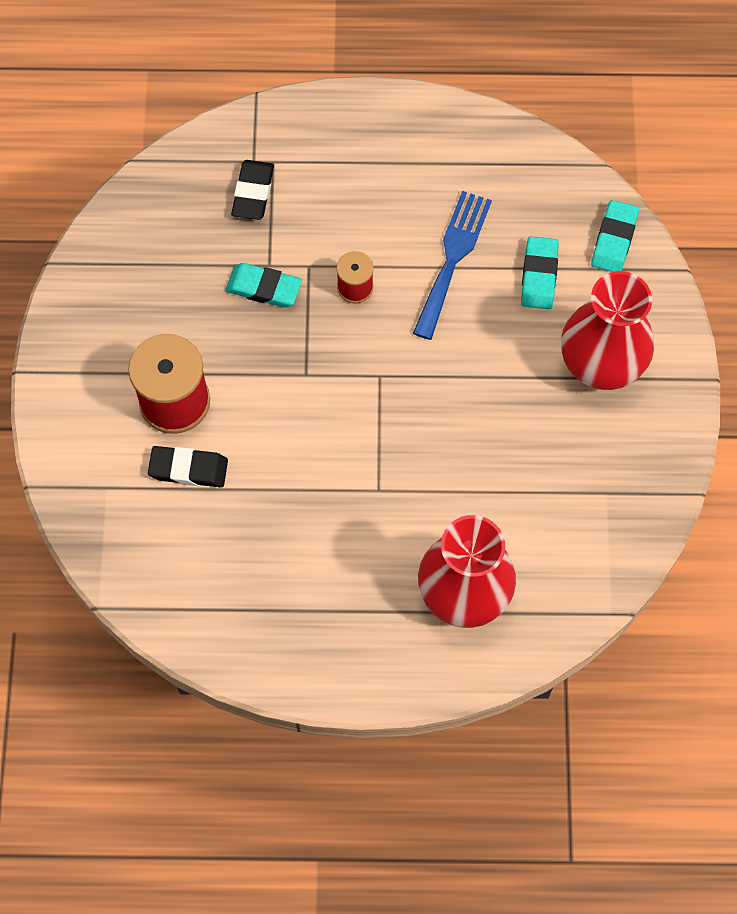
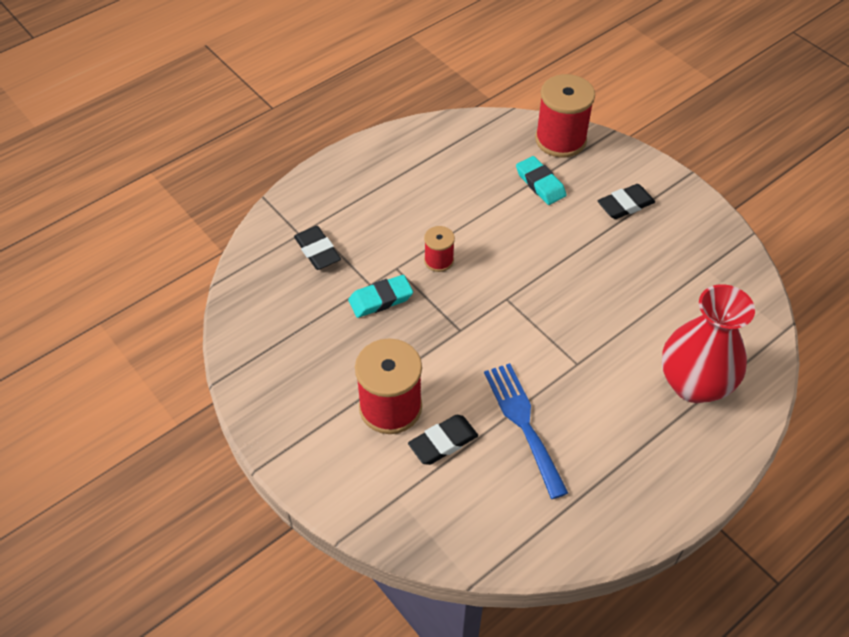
camera: 40 degrees left, 15 degrees down
blue fork [413,191,492,340] -> blue fork moved to [484,363,568,499]
red vase [561,271,654,390] -> black eraser [597,184,655,219]
turquoise eraser [591,200,639,272] -> red spool [535,74,595,158]

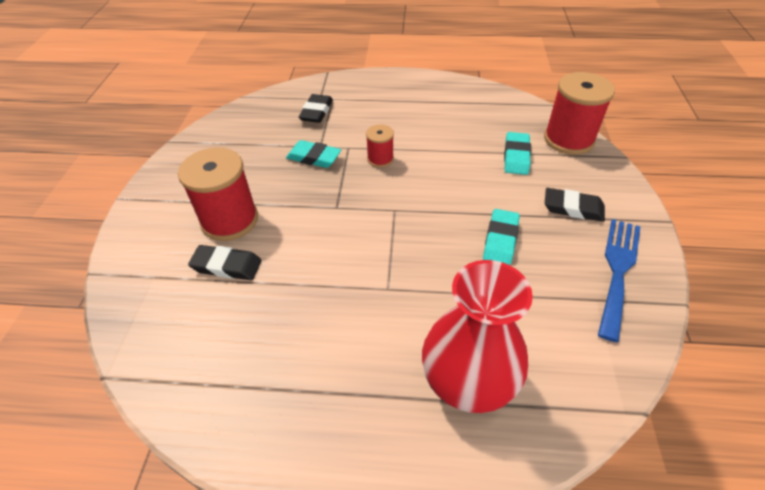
camera: 45 degrees right, 5 degrees down
blue fork [484,363,568,499] -> blue fork moved to [598,219,641,342]
none -> turquoise eraser [483,209,520,265]

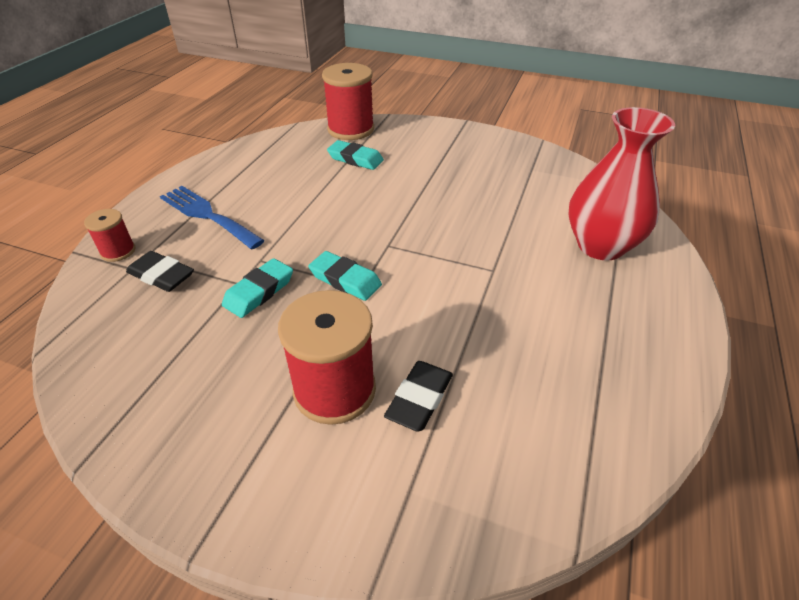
camera: 75 degrees left, 5 degrees down
red spool [366,124,394,168] -> red spool moved to [84,209,135,262]
turquoise eraser [483,209,520,265] -> turquoise eraser moved to [308,251,382,301]
black eraser [545,188,605,222] -> none
blue fork [598,219,641,342] -> blue fork moved to [160,186,265,249]

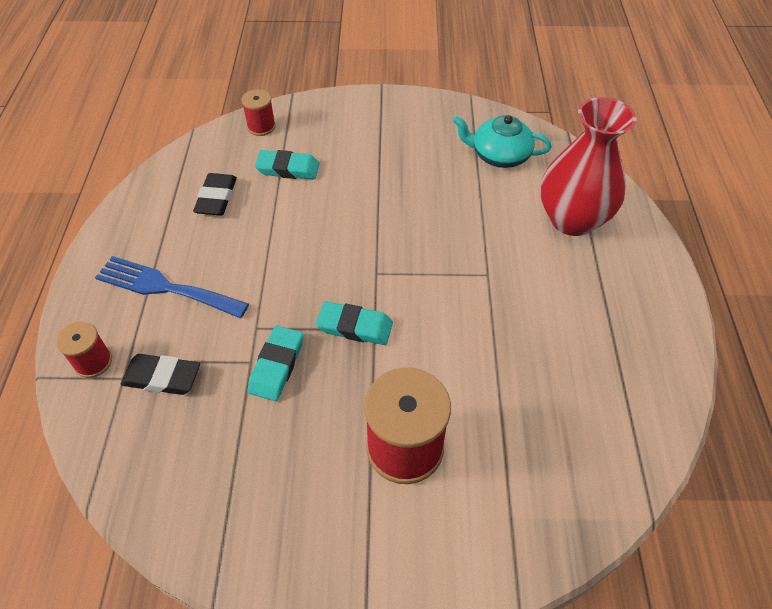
camera: 20 degrees left, 10 degrees up
red spool [322,63,374,140] -> red spool [241,89,276,136], size x0.52
black eraser [384,361,453,432] -> black eraser moved to [193,173,237,216]
none -> turquoise teapot [453,115,552,168]

